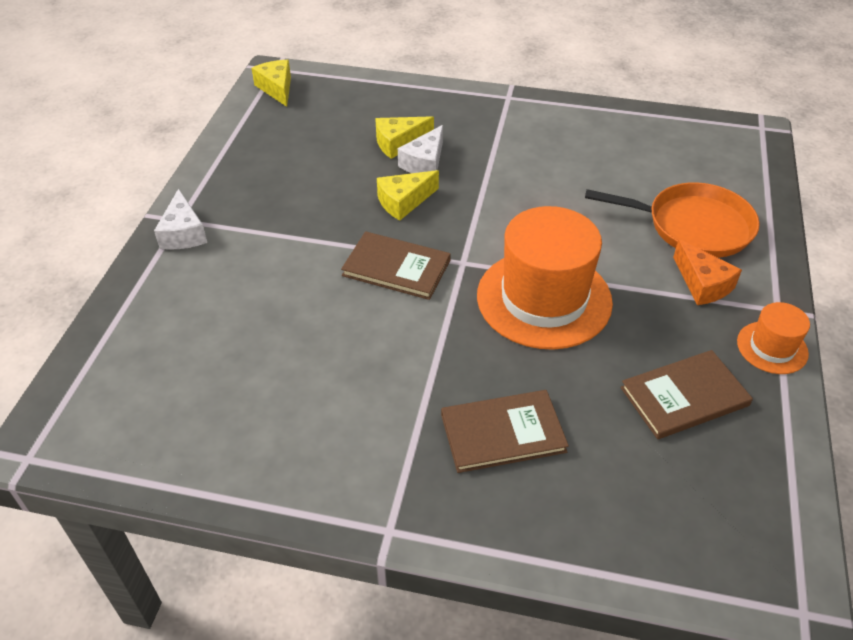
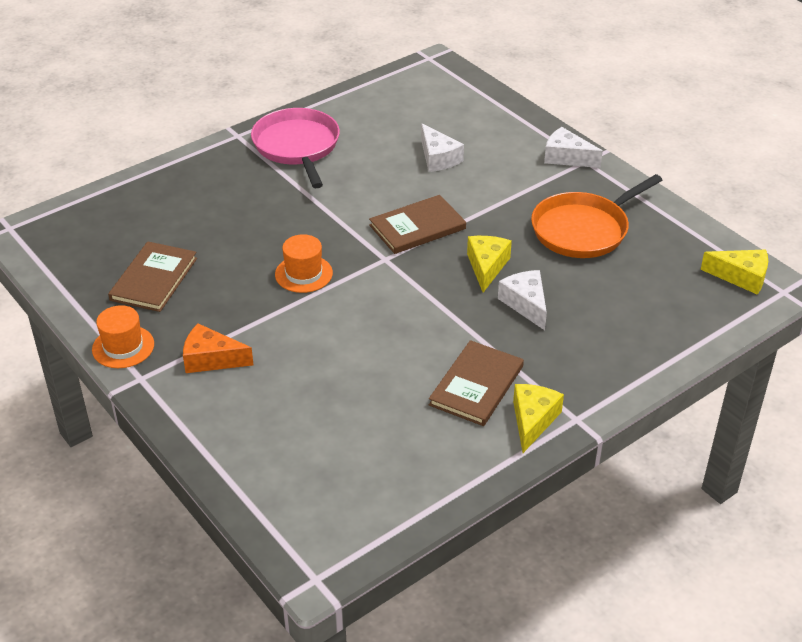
camera: 130 degrees right, 5 degrees down
yellow cheese [375,116,434,159] -> yellow cheese moved to [513,384,564,453]
brown book [441,390,569,473] -> brown book moved to [429,340,524,426]
orange hat [477,206,613,350] -> orange hat [275,234,333,293], size x0.48
orange pan [585,182,760,258] -> orange pan moved to [531,174,662,258]
none -> pink pan [251,108,340,188]
none -> white cheese [421,123,464,172]

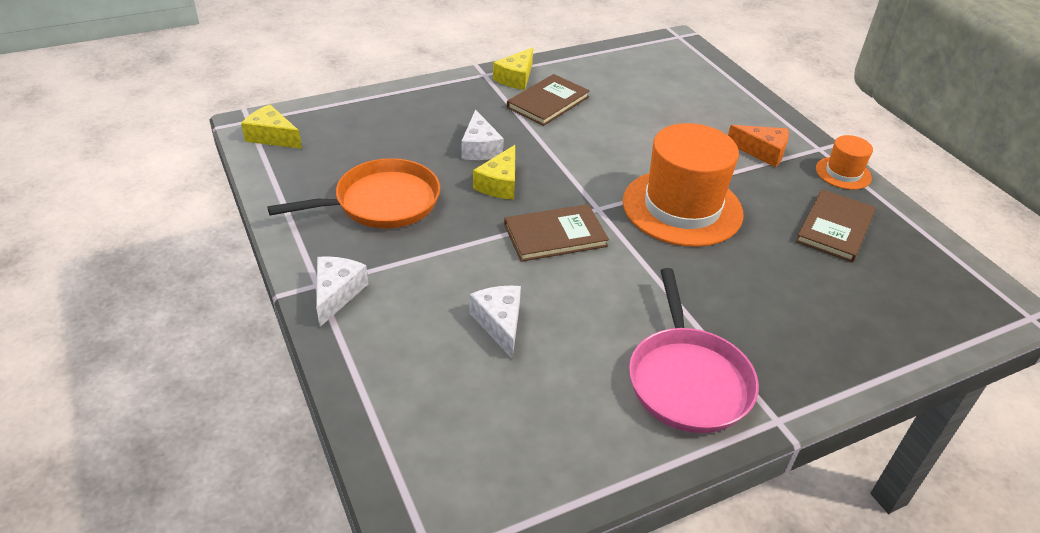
camera: 170 degrees left, 0 degrees up
orange hat [275,234,333,293] -> orange hat [623,123,743,247], size x2.06
white cheese [544,127,603,168] -> white cheese turned 120 degrees counterclockwise [316,256,368,327]

